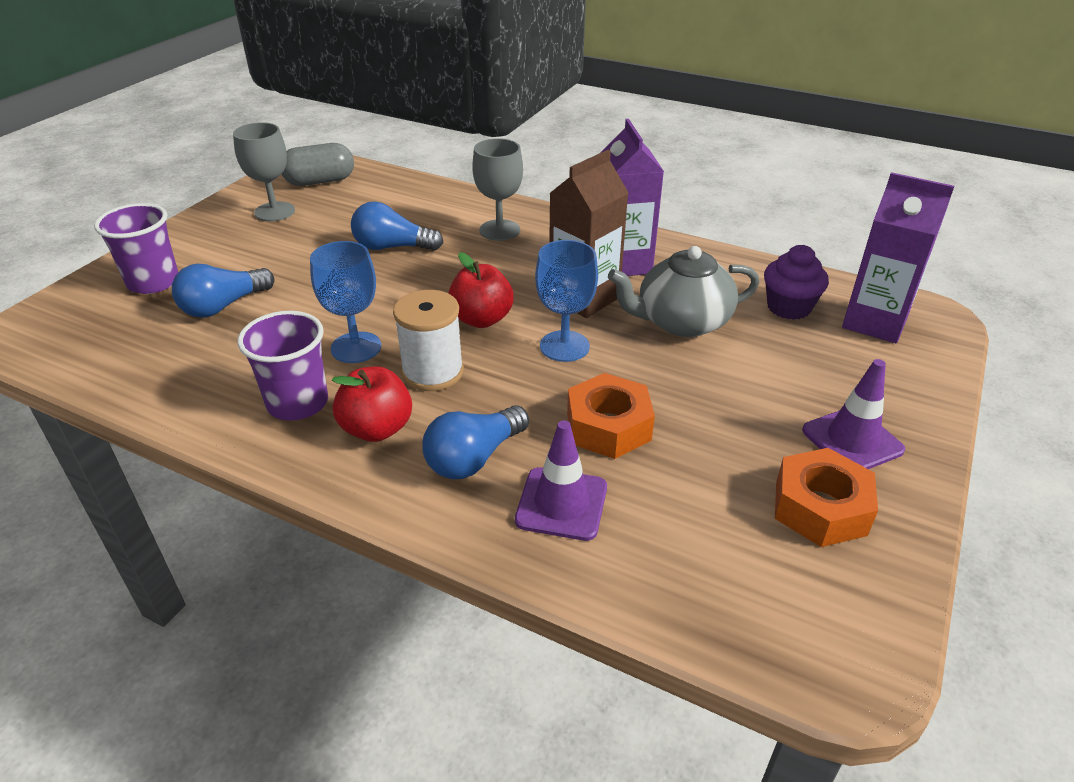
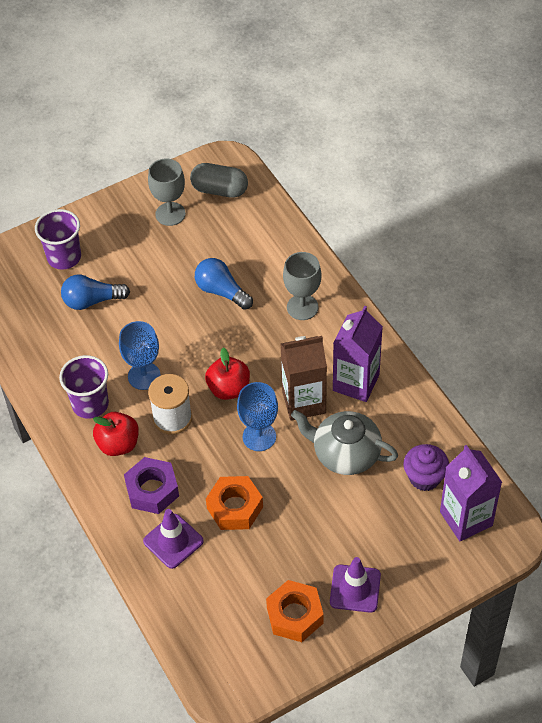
camera: 35 degrees right, 15 degrees up
blue light bulb [422,405,529,479] -> purple nut [124,457,179,514]

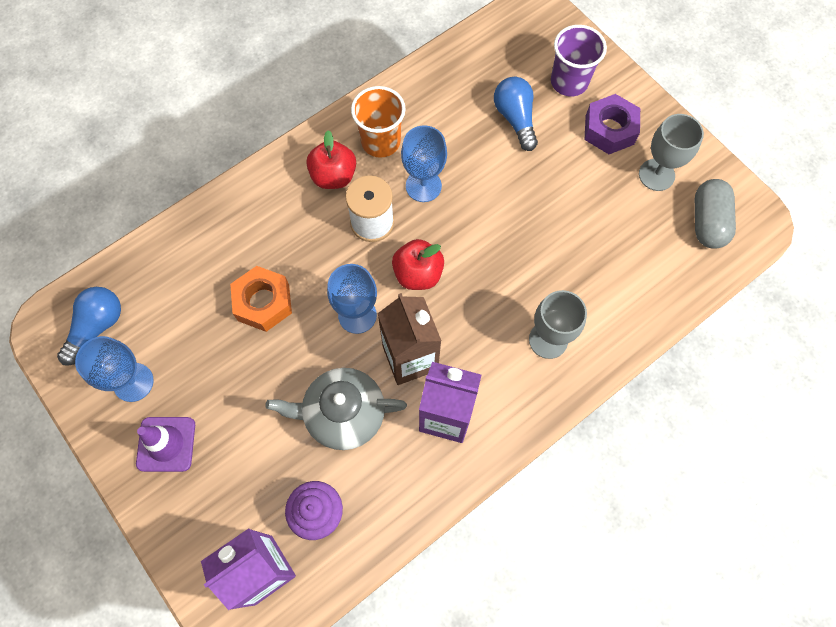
camera: 80 degrees right, 15 degrees up
purple cup [59,355,109,419] -> orange cup [351,86,406,158]
purple nut [124,457,179,514] -> purple nut moved to [585,94,640,154]
purple traffic cone [143,509,204,569] -> none
blue light bulb [195,258,253,310] -> blue light bulb moved to [57,287,121,366]
orange nut [266,580,324,642] -> blue goblet [75,336,154,402]
grey teapot [291,410,398,475] -> grey teapot turned 105 degrees counterclockwise [265,368,407,450]

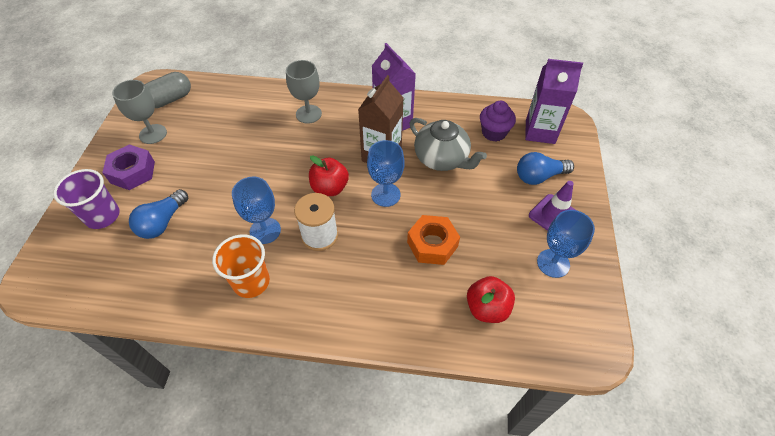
camera: 135 degrees left, 15 degrees down
blue light bulb [57,287,121,366] -> blue light bulb moved to [517,152,574,185]
red apple [306,130,356,189] -> red apple moved to [467,276,515,323]

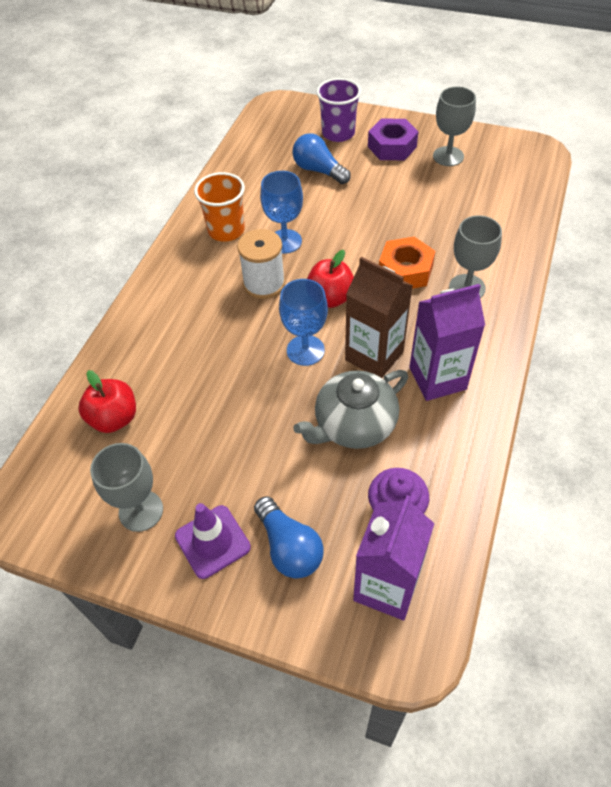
camera: 105 degrees right, 0 degrees up
grey capsule [144,72,191,108] -> none
orange nut [407,215,460,265] -> orange nut moved to [379,237,435,289]
blue light bulb [517,152,574,185] -> blue light bulb turned 150 degrees clockwise [254,496,324,579]
blue goblet [537,210,595,278] -> grey goblet [90,443,163,532]

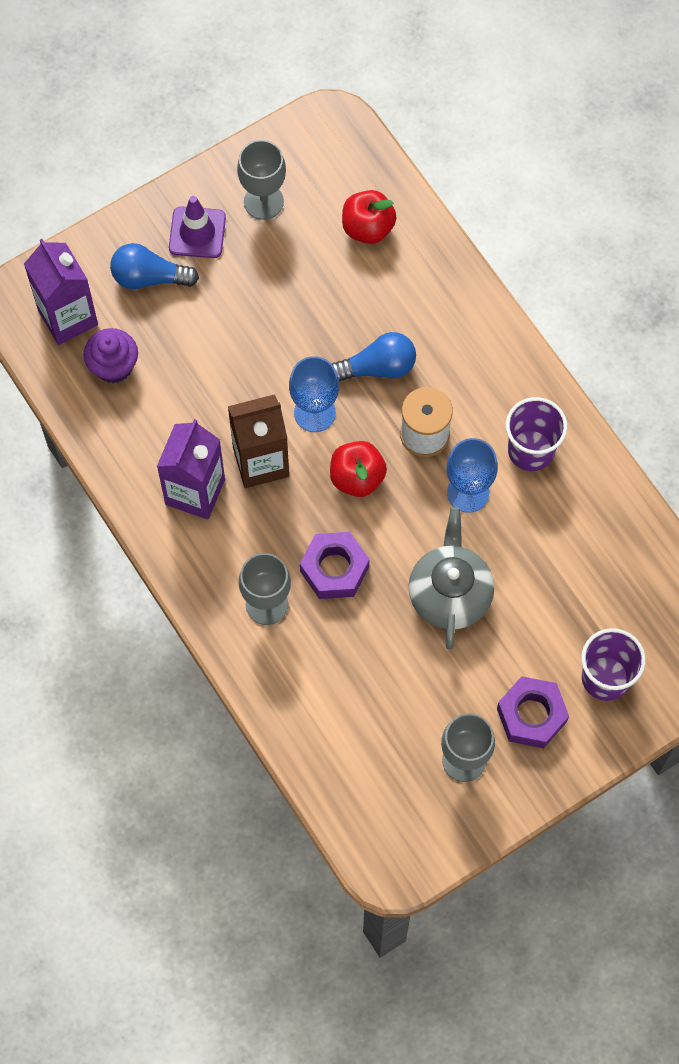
camera: 125 degrees right, 15 degrees up
orange cup [194,172,245,242] -> purple cup [506,397,568,471]
blue light bulb [293,133,351,184] -> blue light bulb moved to [332,332,416,382]
grey teapot [293,370,408,449] -> grey teapot moved to [408,507,494,650]
orange nut [379,237,435,289] -> purple nut [300,532,369,599]

